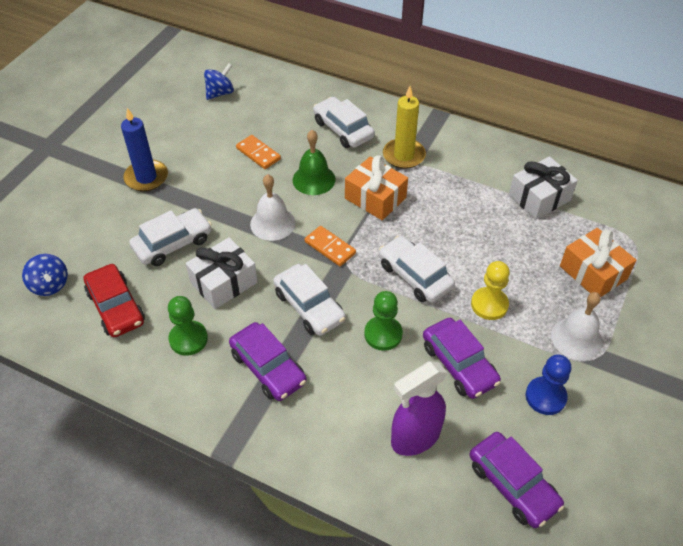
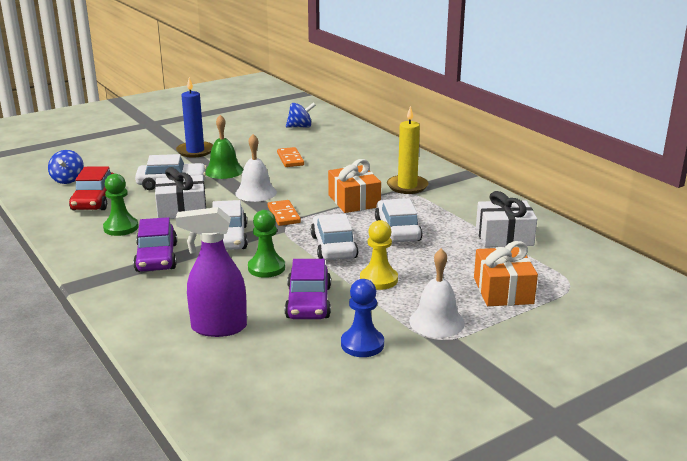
camera: 30 degrees right, 25 degrees down
green bell [293,130,335,195] -> green bell moved to [205,115,243,179]
white car [313,97,375,148] -> white car moved to [375,198,423,242]
purple car [470,432,564,528] -> none

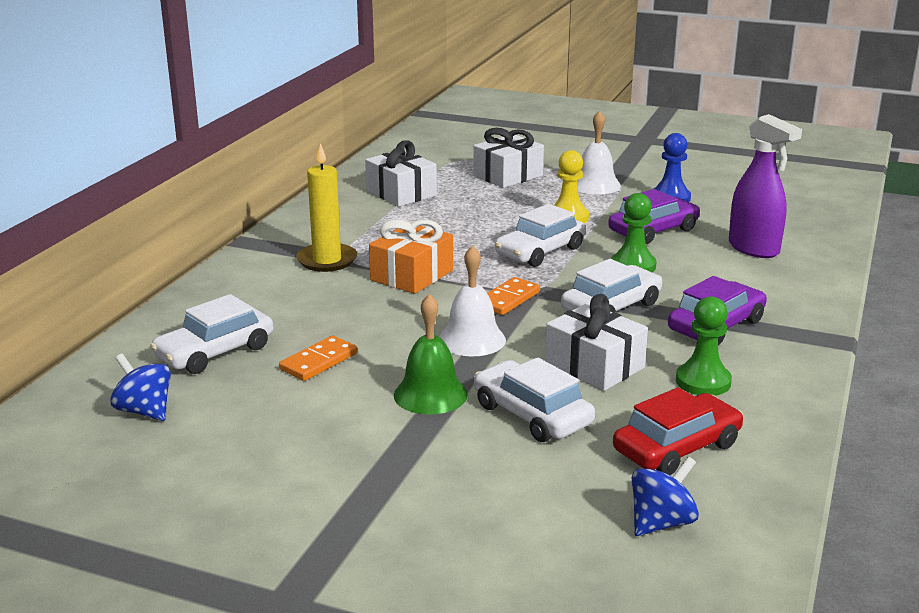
camera: 125 degrees left, 0 degrees up
blue candle [176,77,213,158] -> none
white car [375,198,423,242] -> white car moved to [150,294,273,374]
orange gift [474,241,538,306] -> white gift [473,128,544,188]

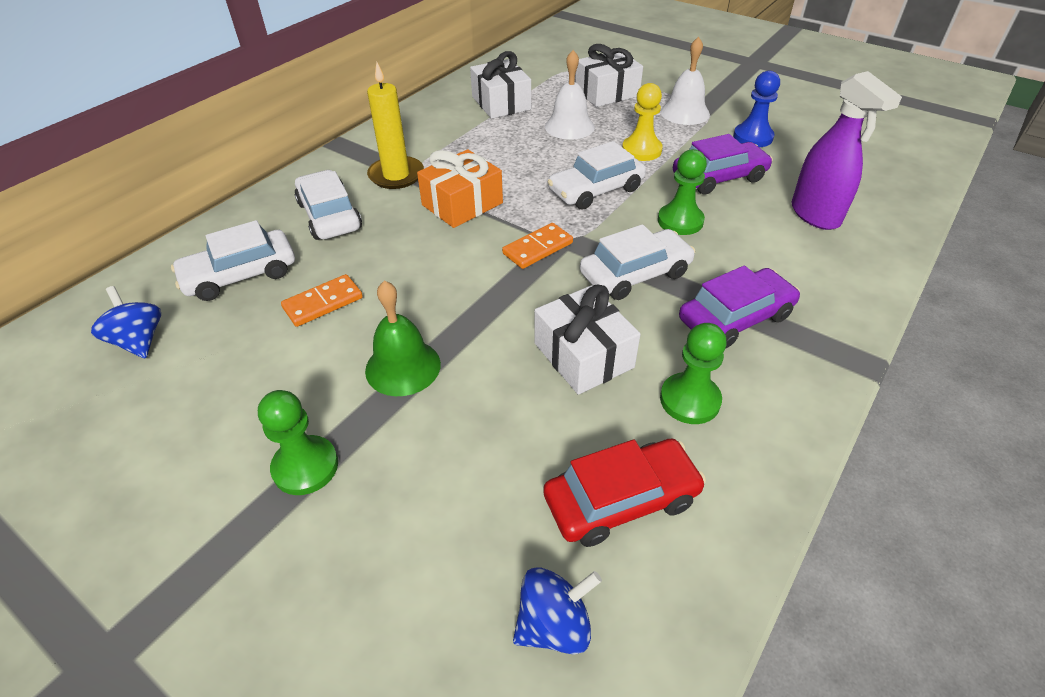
camera: 15 degrees right, 20 degrees up
white bell [439,245,506,356] -> white bell moved to [545,50,595,140]
white car [474,357,595,442] -> white car moved to [294,170,362,240]
none -> green pawn [258,390,338,495]

